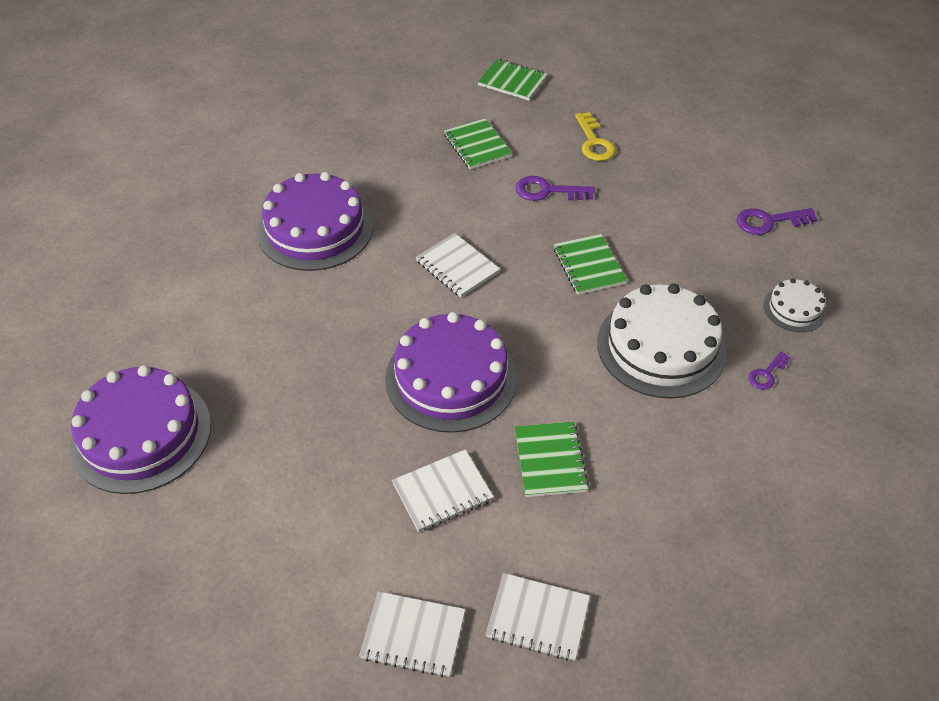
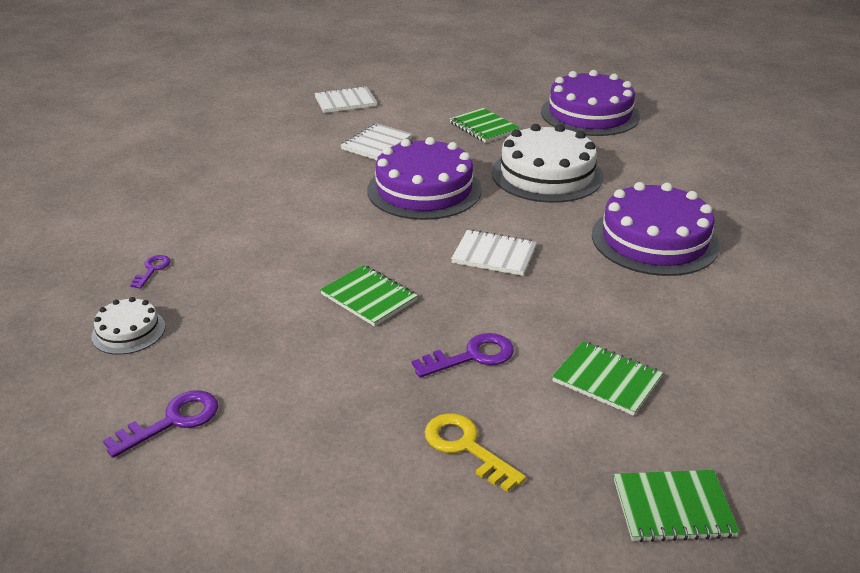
camera: 150 degrees right, 15 degrees down
white notebook [486,573,590,661] -> none
green notebook [515,422,589,497] -> green notebook moved to [450,108,520,143]
white cake [597,284,727,399] -> white cake moved to [492,124,603,203]

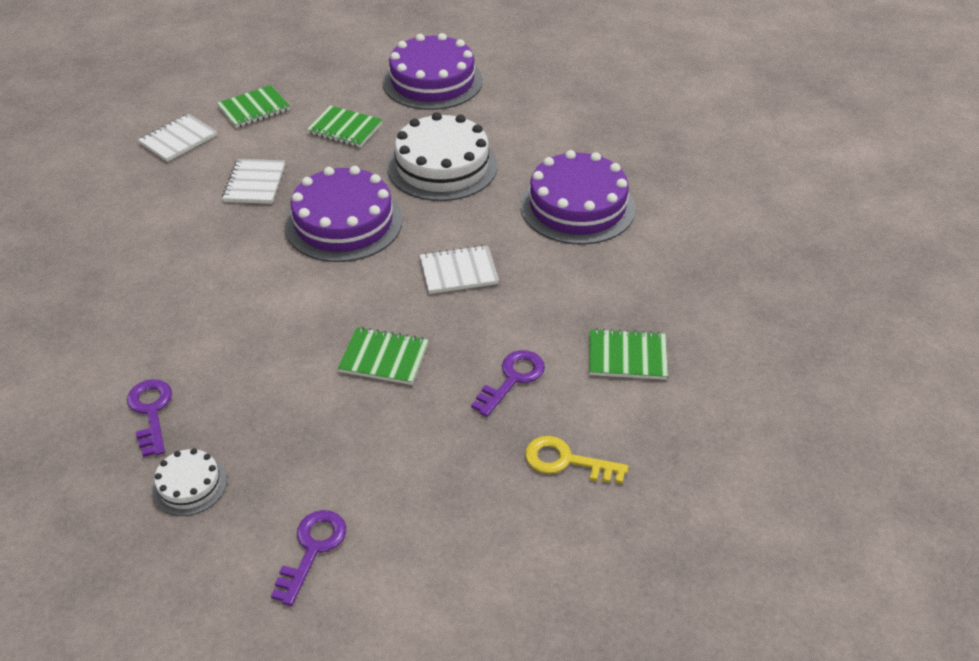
camera: 30 degrees left, 10 degrees up
purple key [130,255,170,289] -> purple key [127,379,172,457], size x1.64
green notebook [614,470,740,543] -> green notebook moved to [217,85,290,128]

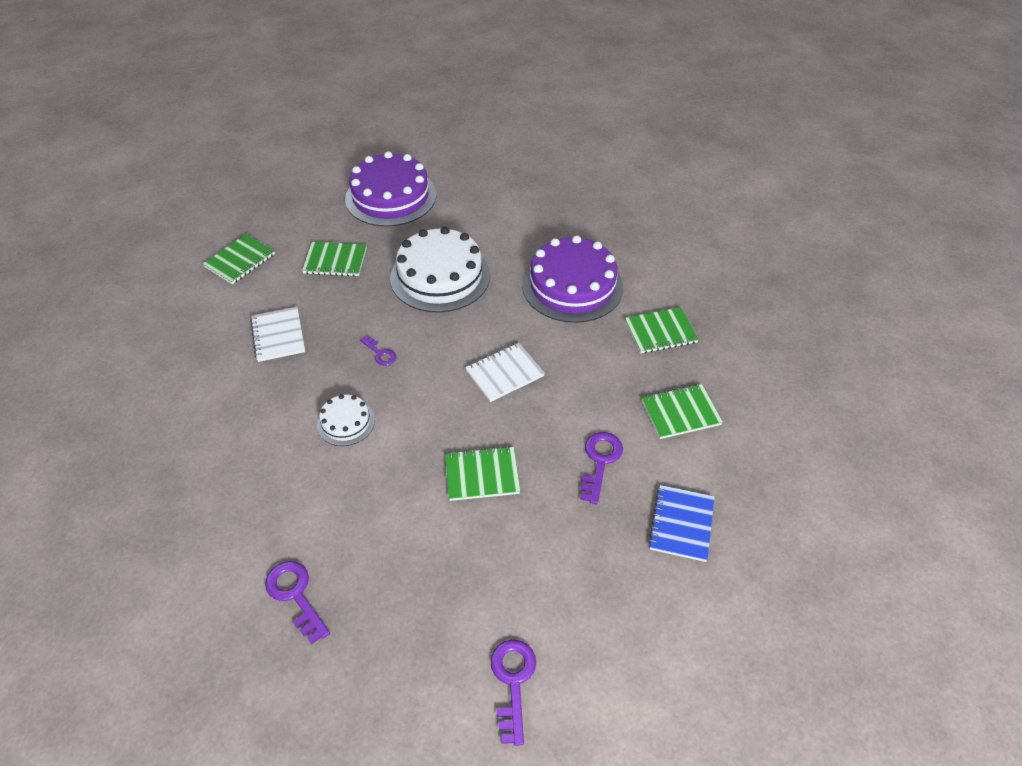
camera: 20 degrees left, 5 degrees up
white notebook [138,114,217,162] -> none
white cake [152,448,227,516] -> white cake moved to [317,394,375,446]
purple cake [285,166,402,262] -> purple key [360,335,396,366]
yellow key [525,436,628,484] -> blue notebook [648,485,715,562]
none -> green notebook [625,307,699,354]

